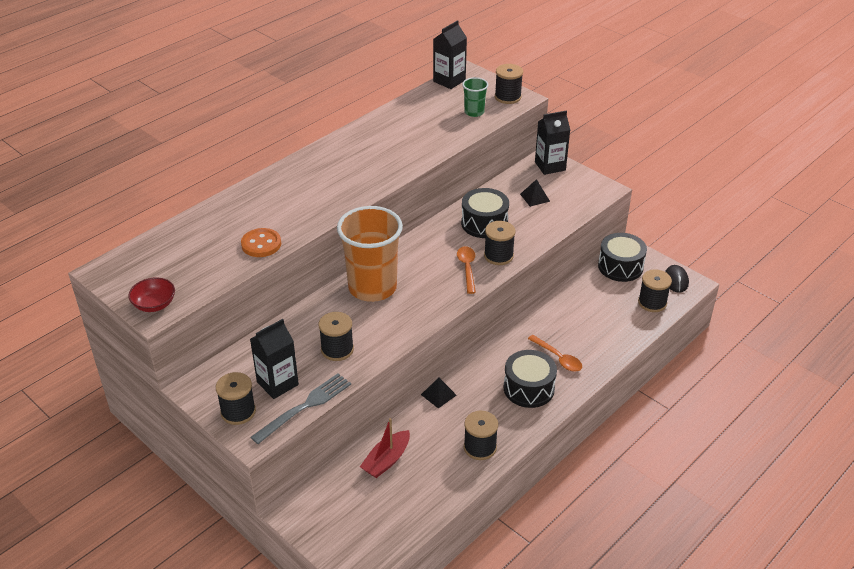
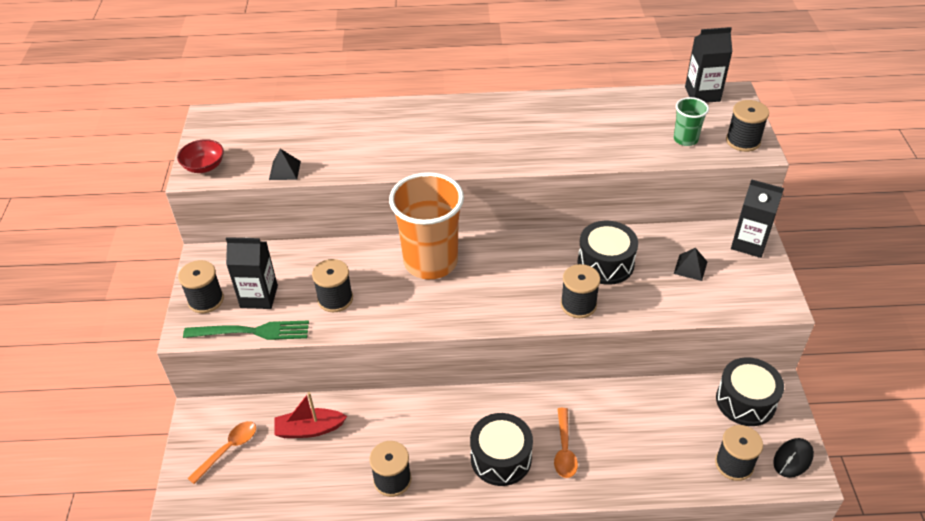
camera: 45 degrees right, 5 degrees up
orange button [241,228,281,257] -> none
grey fork [251,373,351,444] -> green fork [183,320,309,340]
black pyramid [421,378,457,409] -> black pyramid moved to [269,149,301,180]
orange spoon [457,246,476,294] -> orange spoon moved to [188,421,256,484]

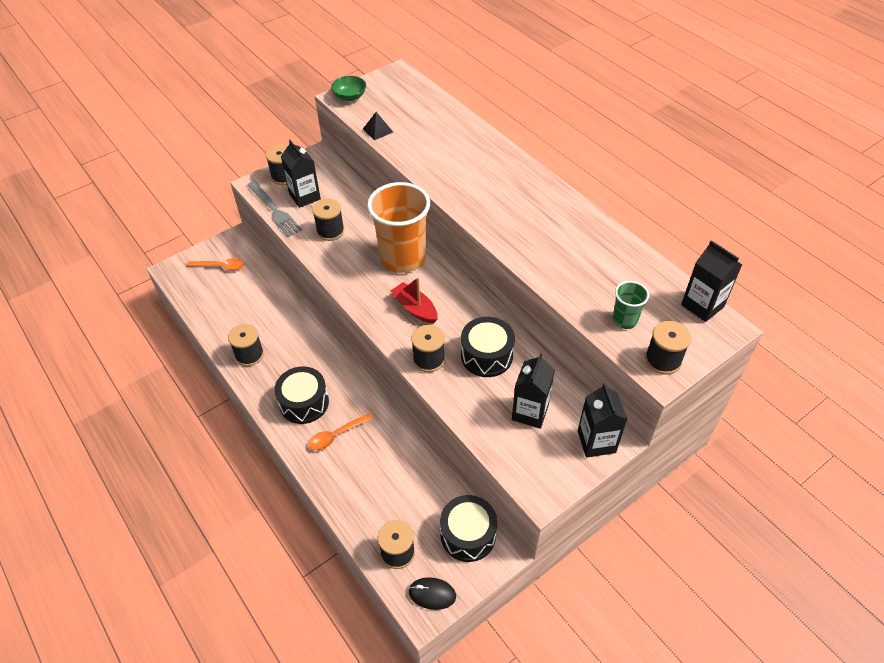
camera: 55 degrees right, 5 degrees up
red bowl [177,139,224,173] -> green bowl [331,76,366,101]
green fork [183,320,309,340] -> grey fork [247,181,302,237]
red boat [274,392,347,438] -> red boat moved to [391,277,438,324]
black pyramid [674,248,707,281] -> black carton [512,353,555,429]

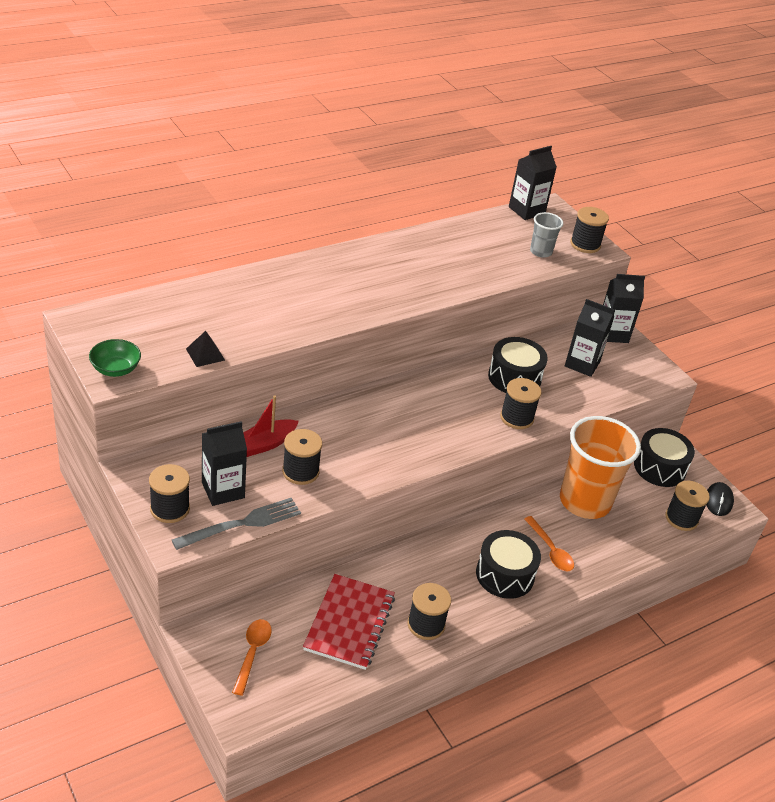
camera: 90 degrees left, 10 degrees down
orange cup [367,182,430,273] -> orange cup moved to [560,416,641,519]
red boat [391,277,438,324] -> red boat moved to [243,395,299,457]
green cup [612,281,649,329] -> grey cup [530,212,563,258]
none -> red notebook [303,574,395,670]

